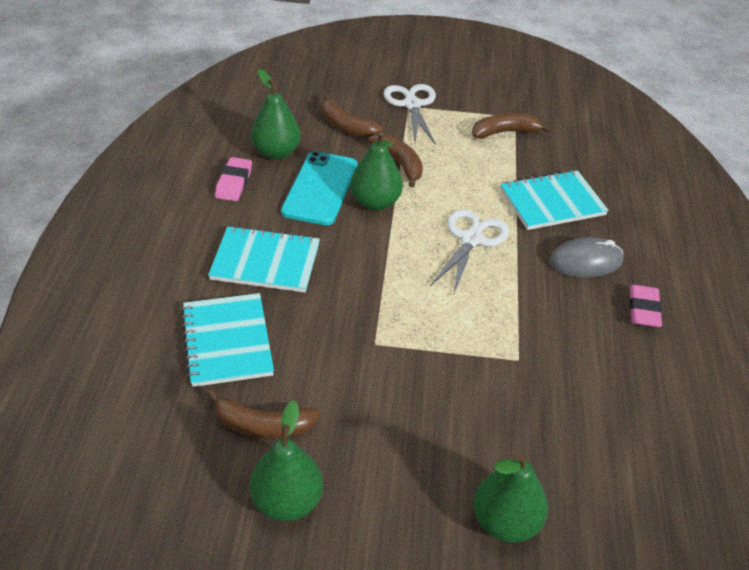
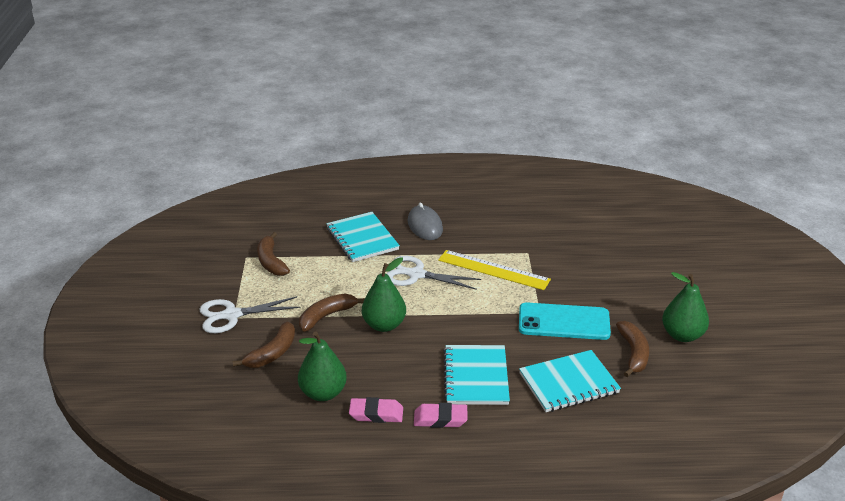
camera: 95 degrees left, 10 degrees down
turquoise phone [281,151,357,225] -> turquoise phone moved to [519,302,611,340]
green pear [473,454,548,543] -> none
pink eraser [629,285,662,328] -> pink eraser moved to [414,403,467,428]
none -> yellow ruler [438,250,551,290]

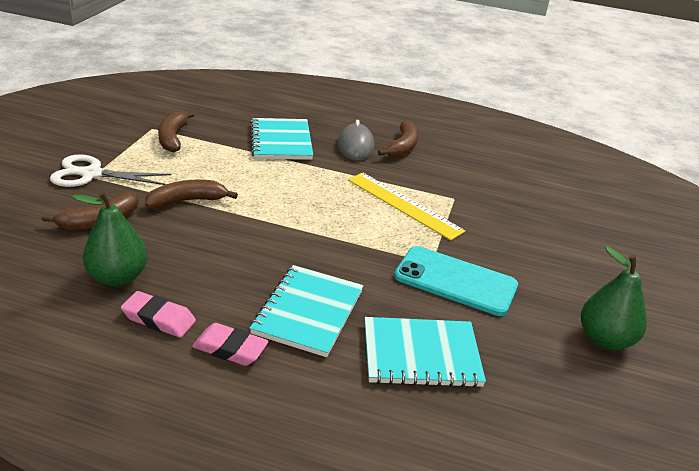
camera: 15 degrees right, 0 degrees up
green pear [362,257,406,332] -> none
white scissors [386,256,481,290] -> none
brown banana [616,321,649,377] -> brown banana moved to [378,120,418,157]

